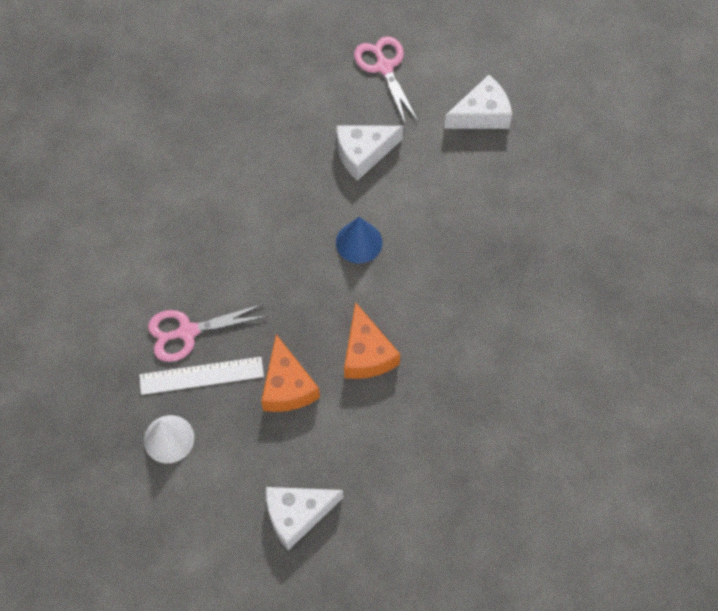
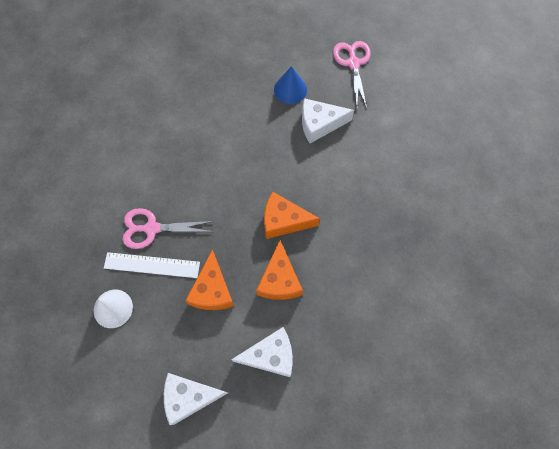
camera: 15 degrees right, 5 degrees up
blue cone [336,217,383,263] -> blue cone moved to [274,66,307,104]
white cheese [444,75,512,129] -> white cheese moved to [231,327,292,377]
none -> orange cheese [264,192,320,239]

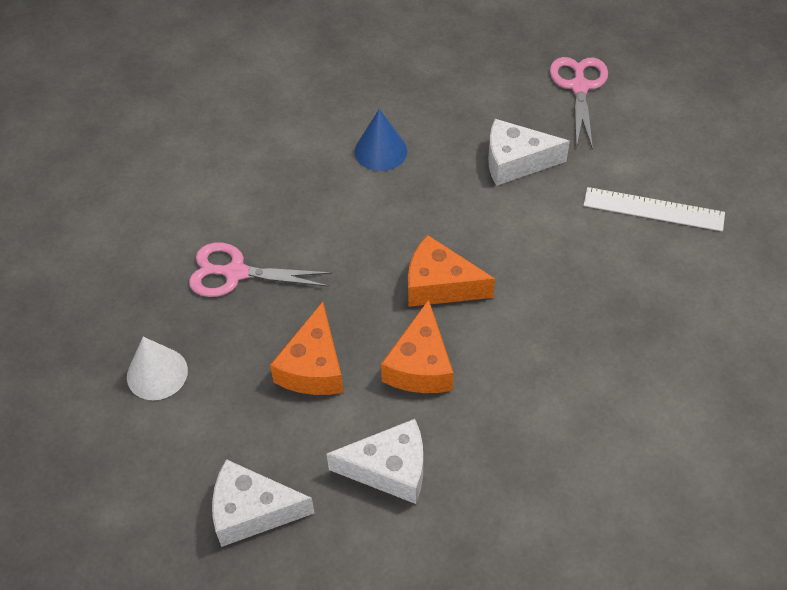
camera: 10 degrees right, 15 degrees down
white ruler [104,252,200,278] -> white ruler moved to [583,187,725,231]
blue cone [274,66,307,104] -> blue cone moved to [355,109,407,171]

